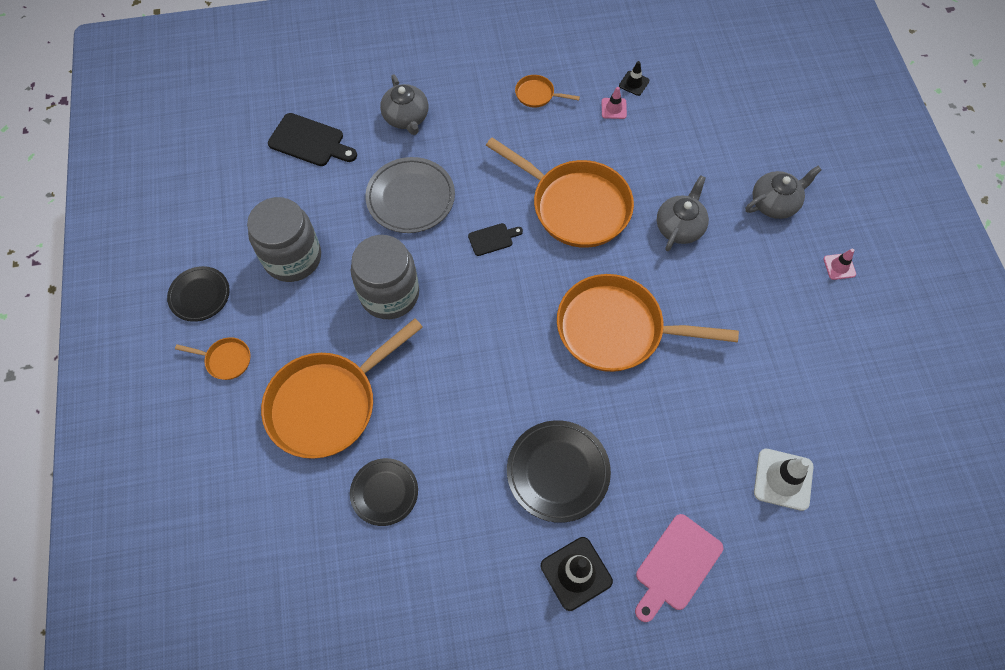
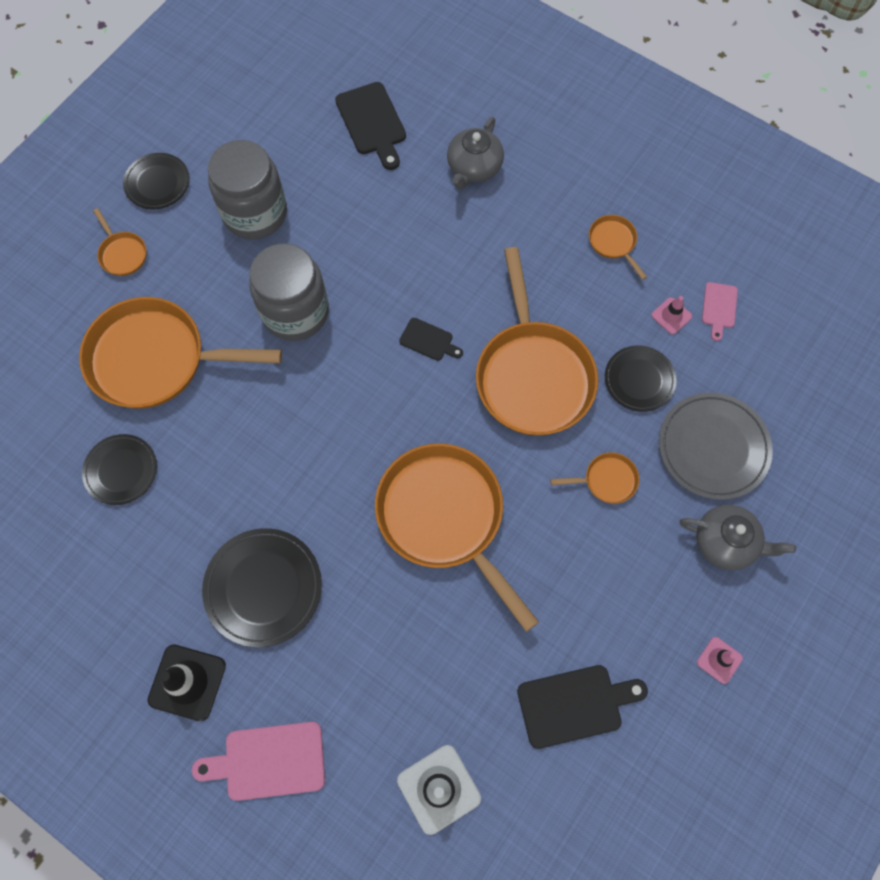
camera: 45 degrees right, 5 degrees up
grey plate [365,157,455,233] -> grey plate moved to [659,392,773,500]
black traffic cone [619,61,649,96] -> pink cutting board [702,282,738,341]
grey teapot [657,175,709,251] -> orange pan [550,453,639,503]
none -> black cutting board [517,665,648,749]
none -> black plate [605,345,677,412]

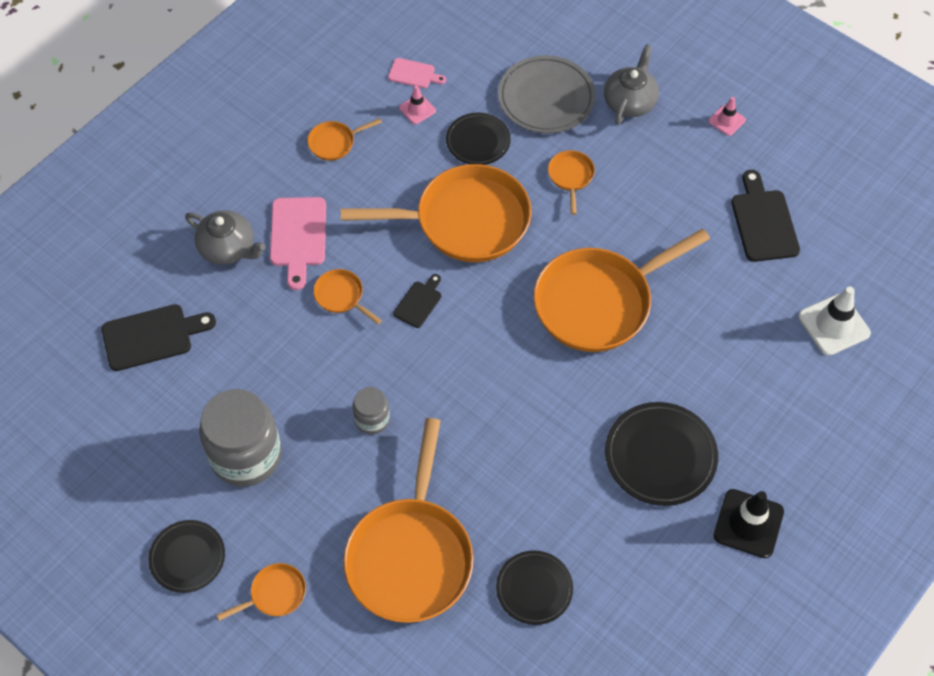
camera: 85 degrees left, 10 degrees down
pink cutting board [192,722,325,801] -> pink cutting board moved to [270,197,326,290]
grey jar [249,243,329,341] -> grey jar [352,387,390,434], size x0.50
none -> orange pan [313,269,382,324]

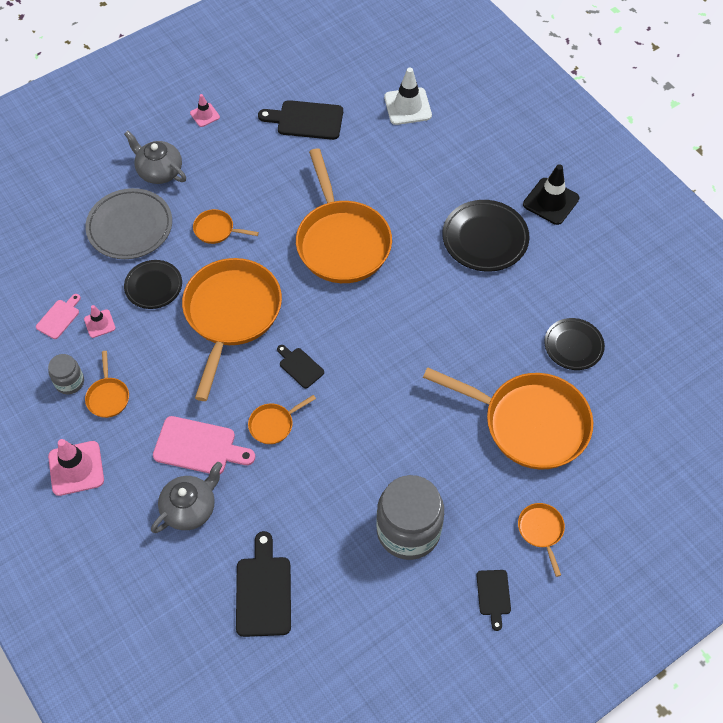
camera: 75 degrees left, 0 degrees up
black plate [148,520,225,593] -> black cutting board [476,570,511,631]
grey jar [352,387,390,434] -> grey jar moved to [48,354,84,395]
none -> pink traffic cone [48,439,104,496]

